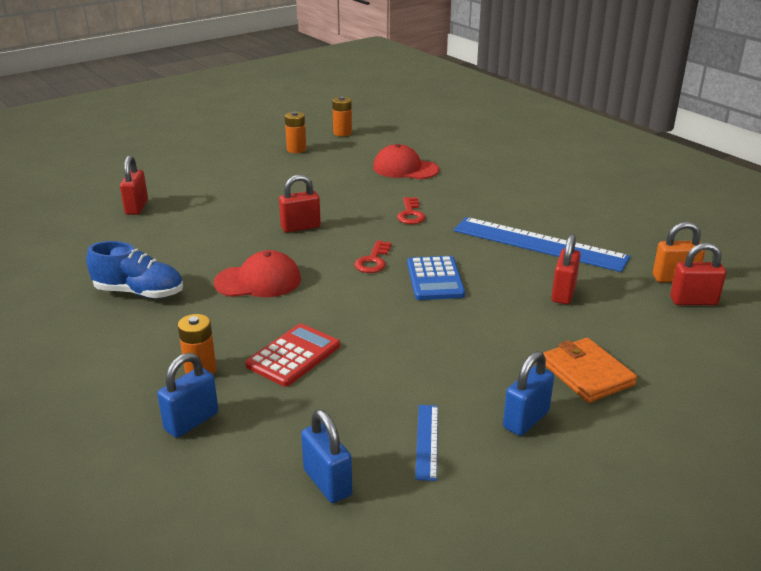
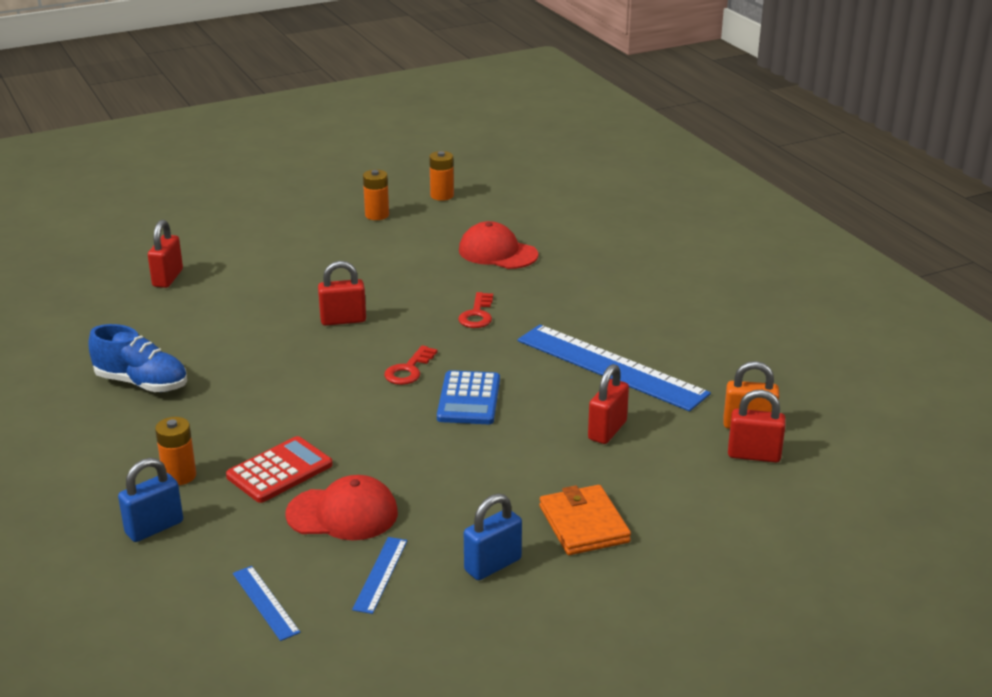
camera: 10 degrees right, 0 degrees up
red cap [213,250,301,297] -> red cap moved to [286,475,398,540]
blue padlock [301,409,352,503] -> blue ruler [233,566,301,641]

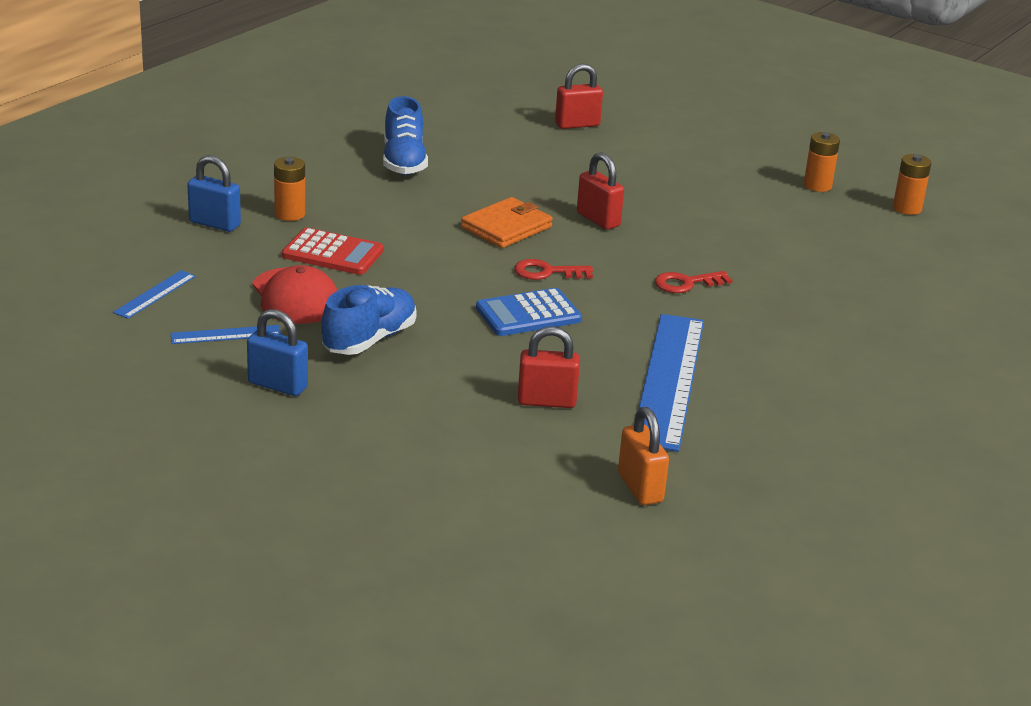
camera: 60 degrees right, 0 degrees up
red cap [459,221,538,269] -> none
orange wallet [539,485,631,555] -> orange wallet moved to [461,197,553,248]
red padlock [728,390,786,463] -> none
none -> blue shoe [321,285,417,355]

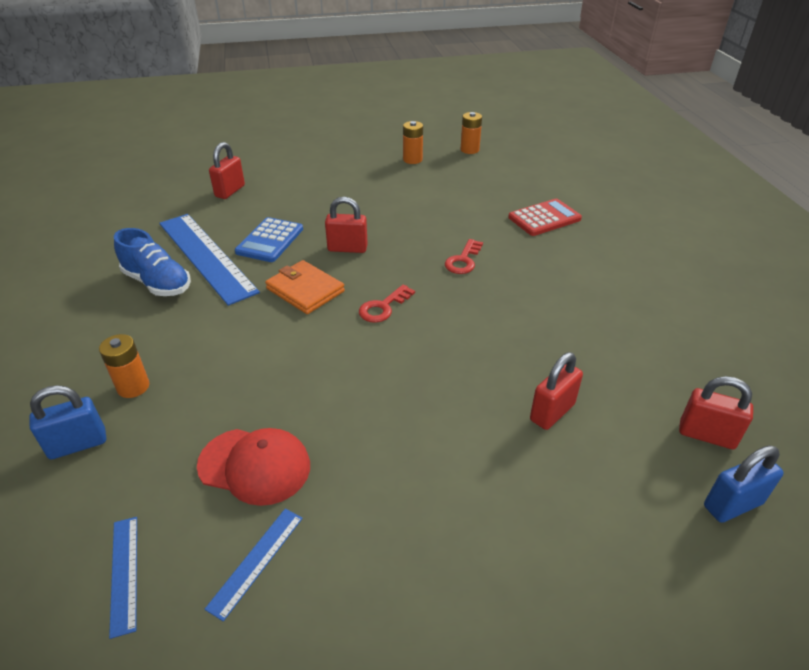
camera: 45 degrees left, 10 degrees up
blue padlock [247,309,308,396] -> blue padlock moved to [704,445,784,523]
red calculator [282,228,384,275] -> red calculator moved to [508,199,582,236]
blue shoe [321,285,417,355] -> none
orange wallet [461,197,553,248] -> orange wallet turned 45 degrees counterclockwise [265,260,345,314]
blue calculator [476,288,582,336] -> blue calculator moved to [235,217,303,262]
orange padlock [618,407,669,505] -> red padlock [679,376,753,449]
blue ruler [638,314,704,452] -> blue ruler moved to [159,214,260,306]

